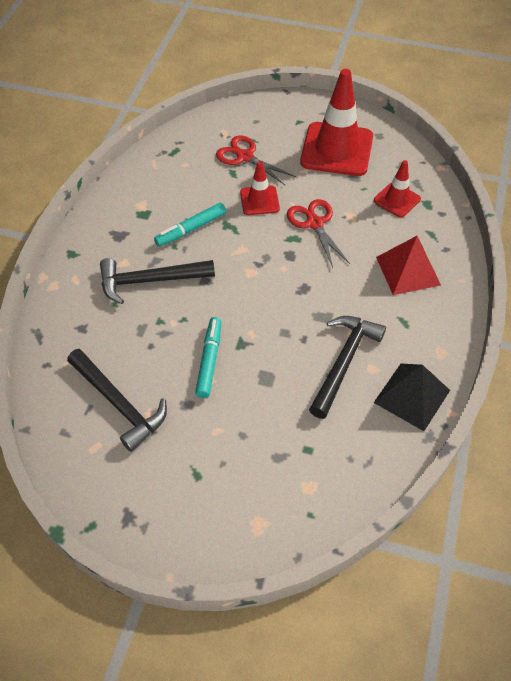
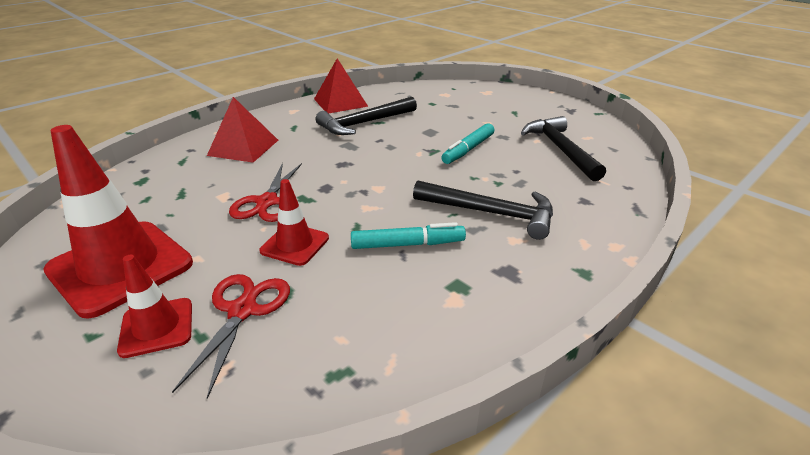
camera: 150 degrees left, 20 degrees down
red scissors [216,135,296,185] -> red scissors turned 150 degrees counterclockwise [172,274,290,399]
red traffic cone [374,160,421,217] -> red traffic cone moved to [117,255,192,358]
black pyramid [374,364,450,431] -> red pyramid [314,58,368,113]

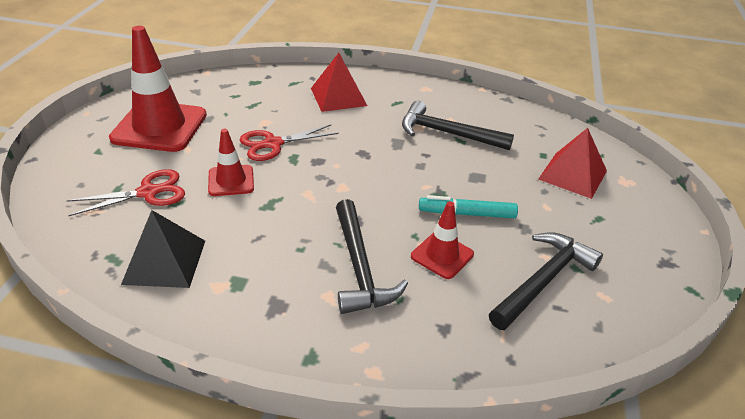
camera: 55 degrees right, 5 degrees up
red traffic cone [117,255,192,358] -> red traffic cone moved to [411,201,474,279]
red pyramid [314,58,368,113] -> red pyramid moved to [538,128,607,199]
turquoise marker [351,222,466,249] -> none
none -> black pyramid [121,210,205,288]

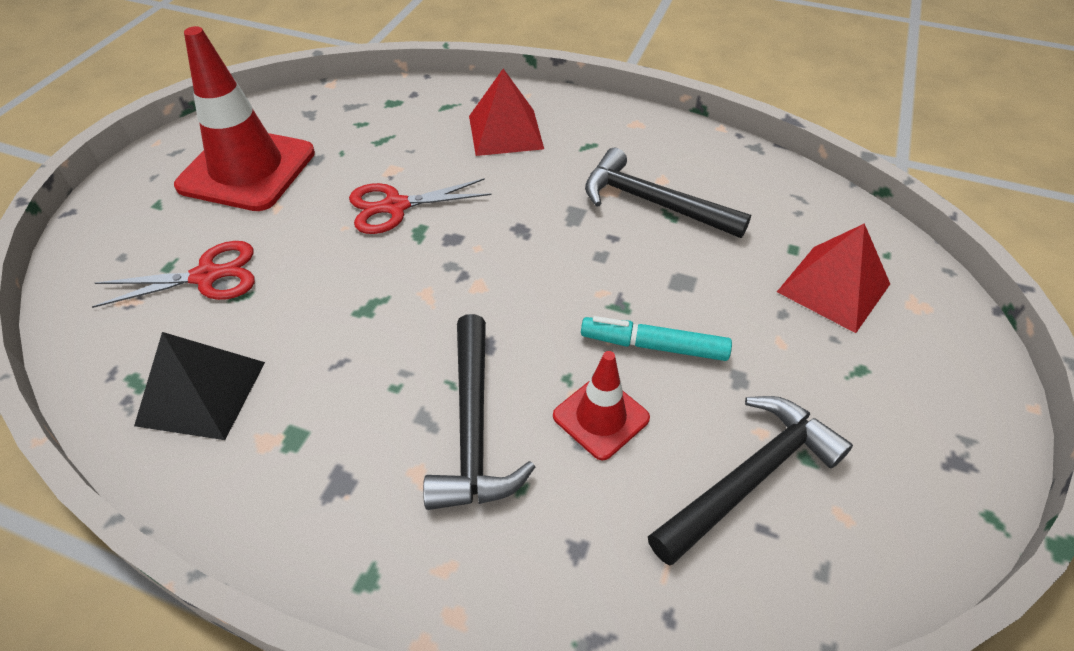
camera: 10 degrees right, 10 degrees up
red traffic cone [208,129,254,196] -> none

